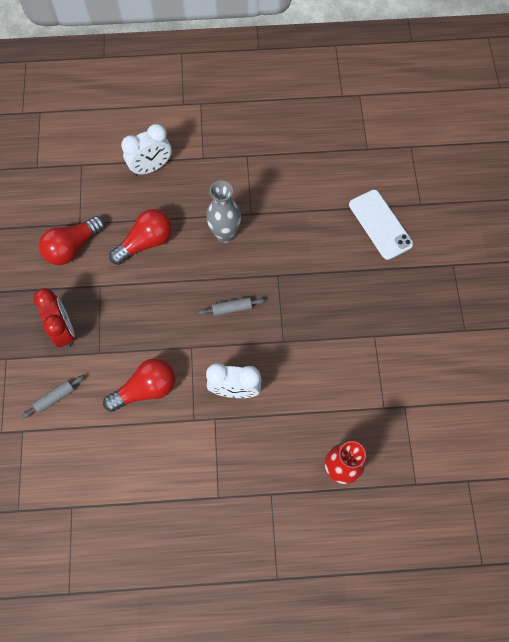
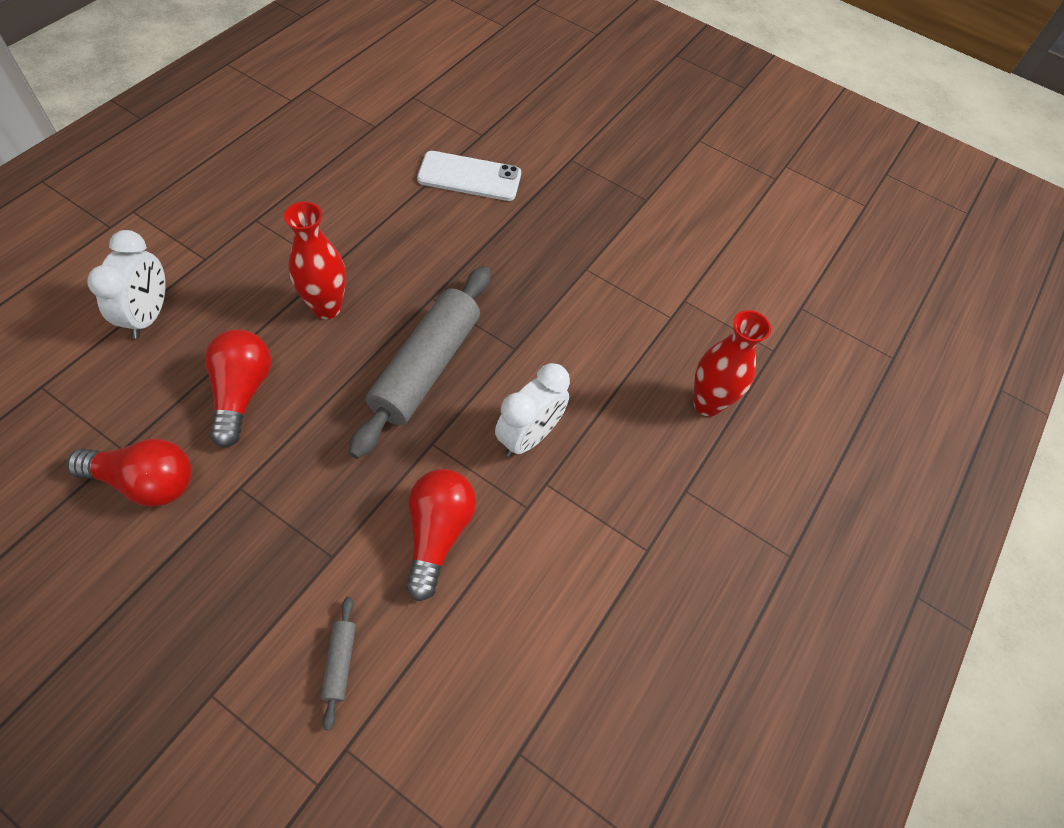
camera: 60 degrees left, 10 degrees down
red clock [33,288,75,348] -> none
red light bulb [38,216,105,265] -> red light bulb turned 75 degrees counterclockwise [67,439,192,507]
grey rolling pin [199,297,265,316] -> grey rolling pin [348,266,490,459], size x2.47
grey vase [206,181,241,243] -> red vase [284,202,346,319]

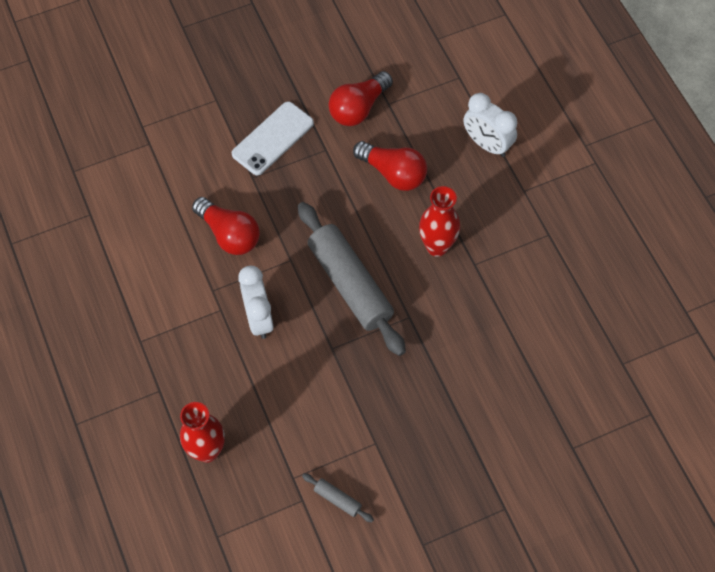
camera: 130 degrees right, 5 degrees up
grey rolling pin [320,597,356,730] -> grey rolling pin moved to [302,473,374,522]
white phone [417,151,521,201] -> white phone moved to [232,102,314,175]

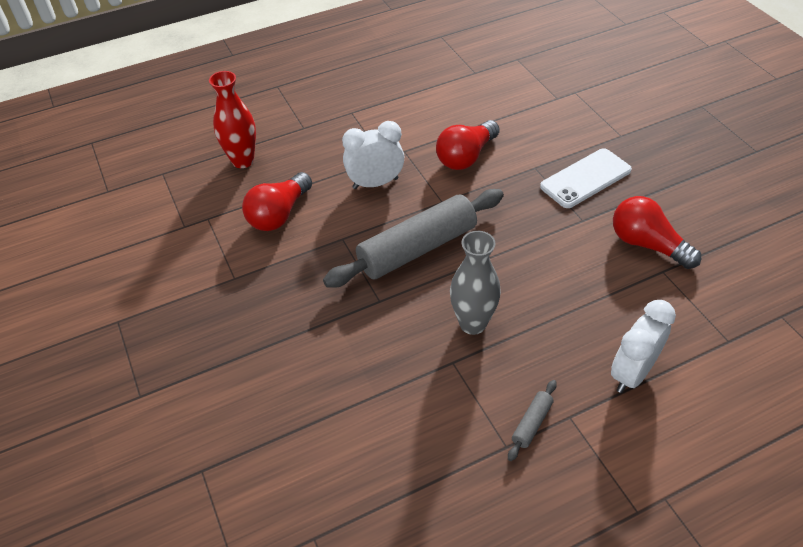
camera: 90 degrees right, 15 degrees down
white phone [232,102,314,175] -> white phone turned 75 degrees counterclockwise [540,148,632,208]
grey rolling pin [302,473,374,522] -> grey rolling pin moved to [508,380,557,461]
red light bulb [353,141,427,191] -> red light bulb moved to [242,172,312,231]
red vase [419,186,460,257] -> grey vase [450,231,501,335]

